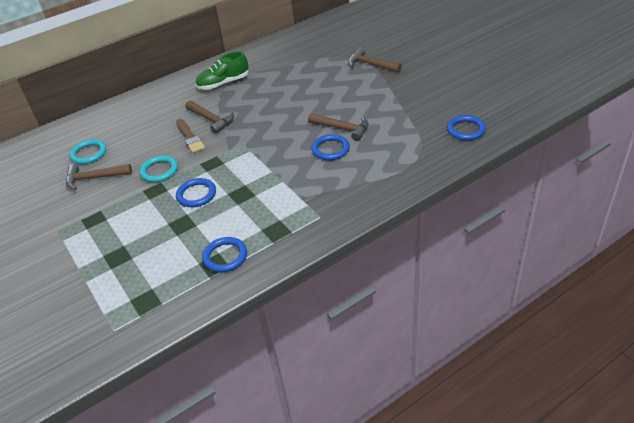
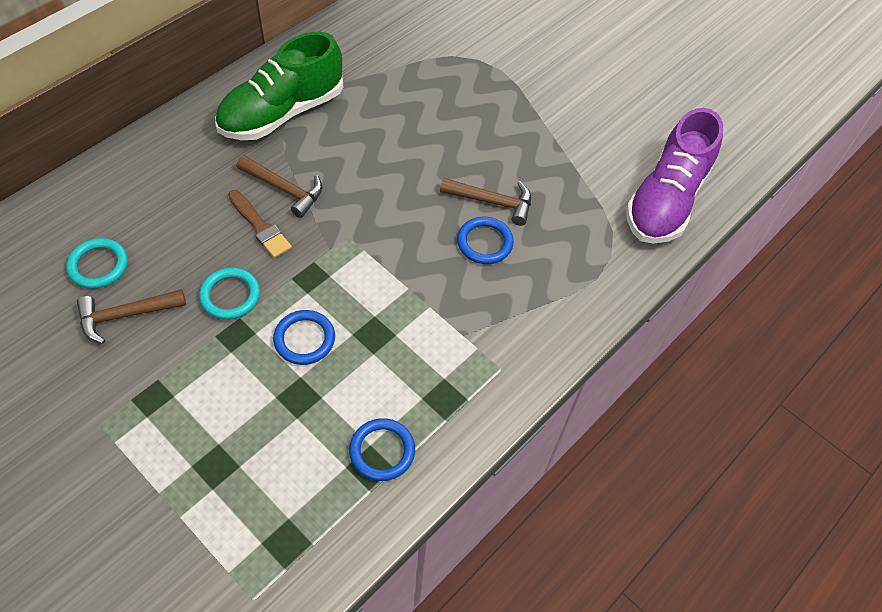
camera: 20 degrees left, 15 degrees up
green shoe [195,51,249,90] -> green shoe [215,32,343,140], size x1.58
brown hammer [348,48,402,72] -> none
blue ring [447,115,486,140] -> purple shoe [626,108,723,244]

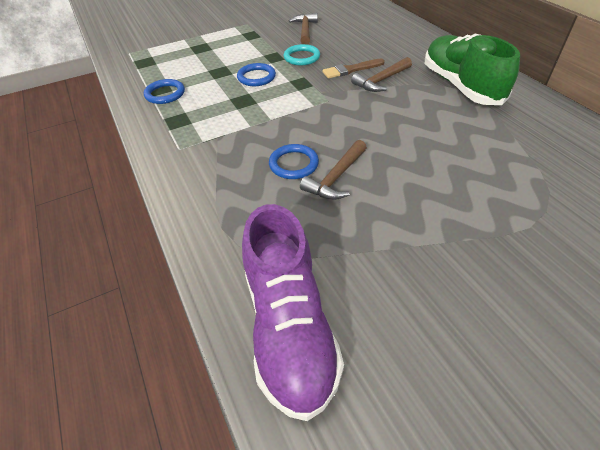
camera: 115 degrees right, 10 degrees down
turquoise ring [66,238,128,289] -> none
purple shoe [626,108,723,244] -> purple shoe turned 150 degrees counterclockwise [242,204,344,421]

